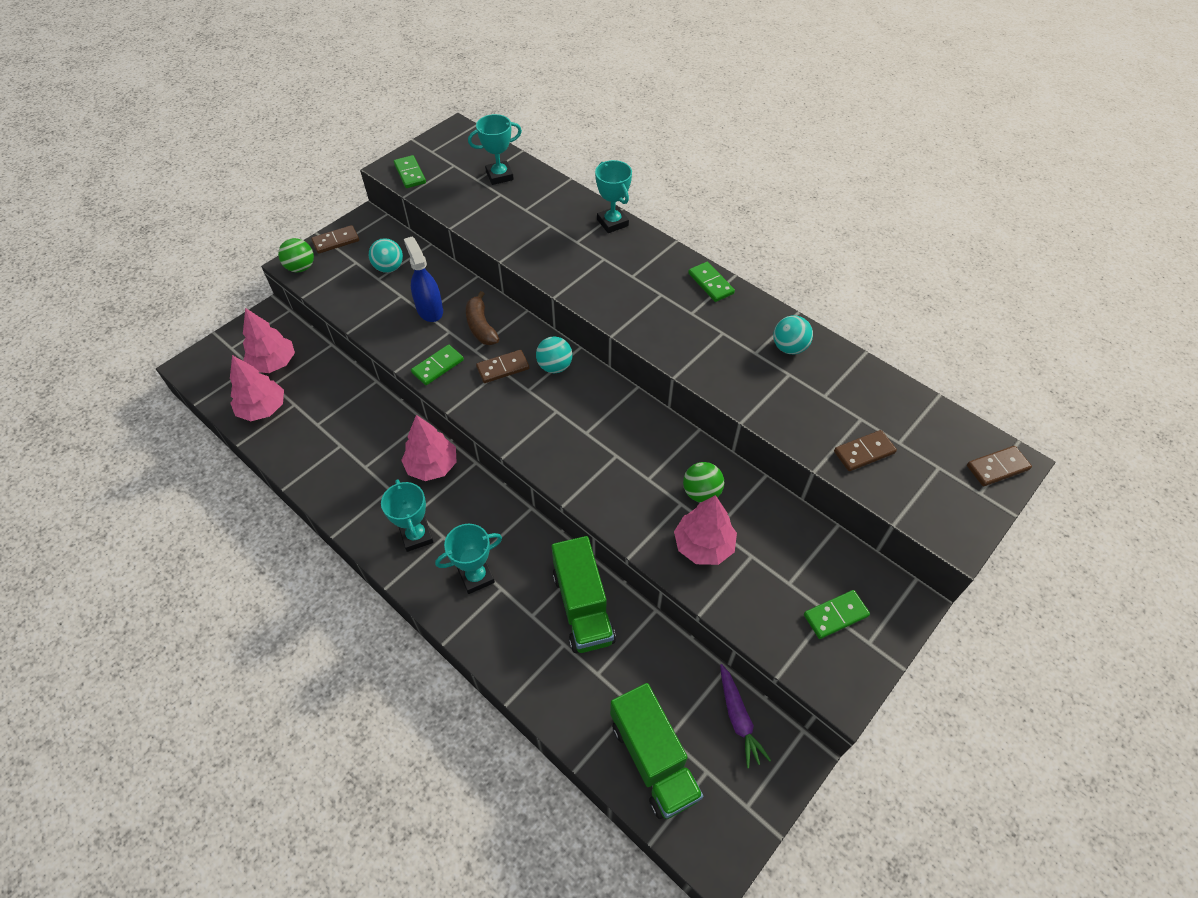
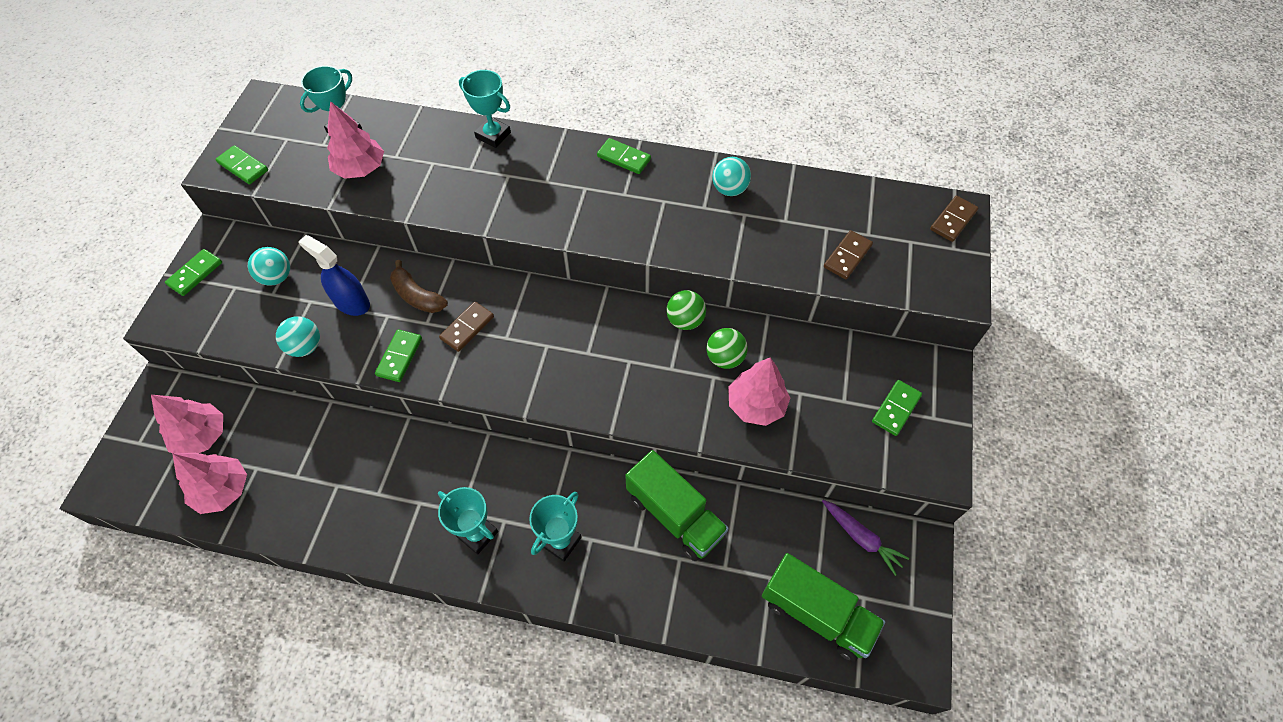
camera: 30 degrees left, 5 degrees up
green ball [278,238,314,272] -> green ball moved to [666,290,706,330]
brown domino [311,225,359,254] -> green domino [165,249,222,296]
pink tree [401,415,457,481] -> pink tree moved to [327,101,384,179]
turquoise ball [536,336,573,373] -> turquoise ball moved to [276,316,320,357]

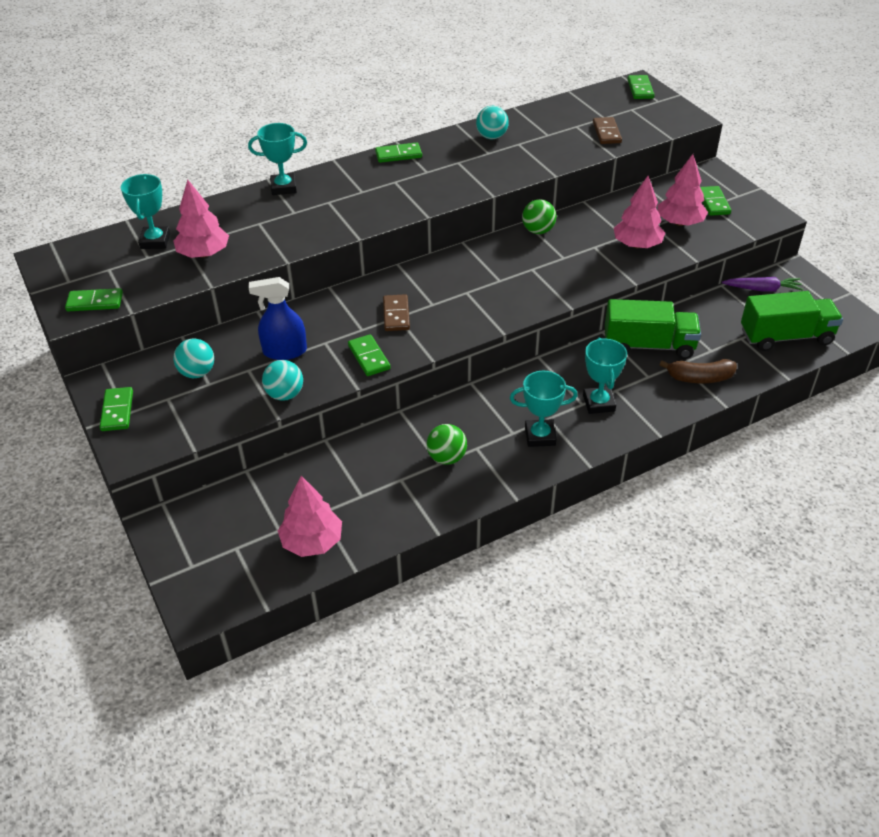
camera: 40 degrees left, 15 degrees down
pink tree [151,395,223,453] -> pink tree moved to [658,154,708,226]
brown banana [390,260,448,313] -> brown banana moved to [659,359,737,383]
green ball [706,328,748,369] -> green ball moved to [426,424,467,465]
brown domino [930,196,978,242] -> green domino [627,75,654,99]

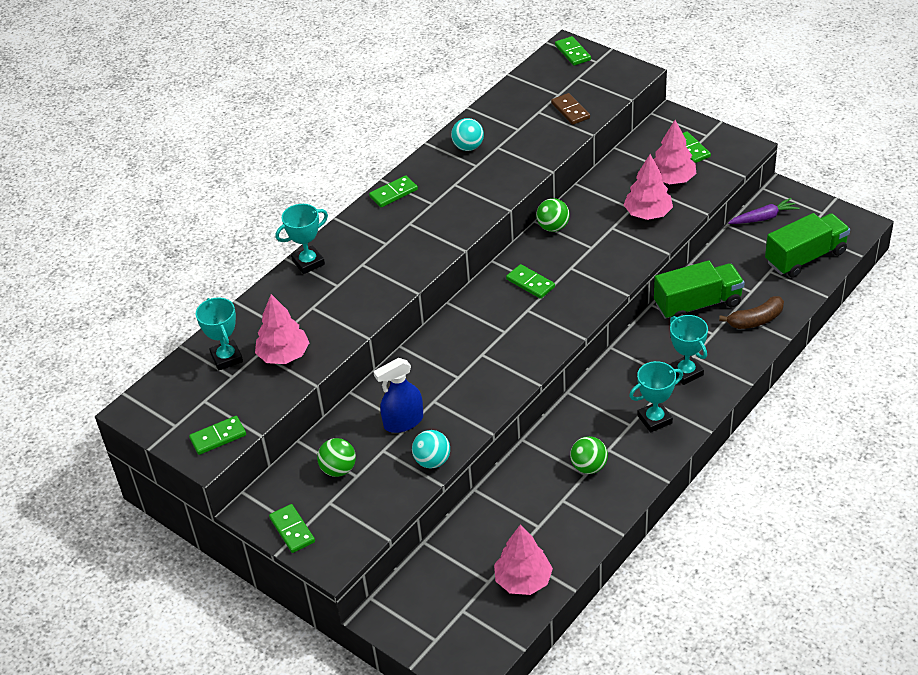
camera: 20 degrees left, 0 degrees up
turquoise ball [173,339,214,378] -> green ball [317,438,356,477]
green domino [348,334,391,376] -> green domino moved to [506,264,555,299]
brown domino [383,294,410,331] -> none

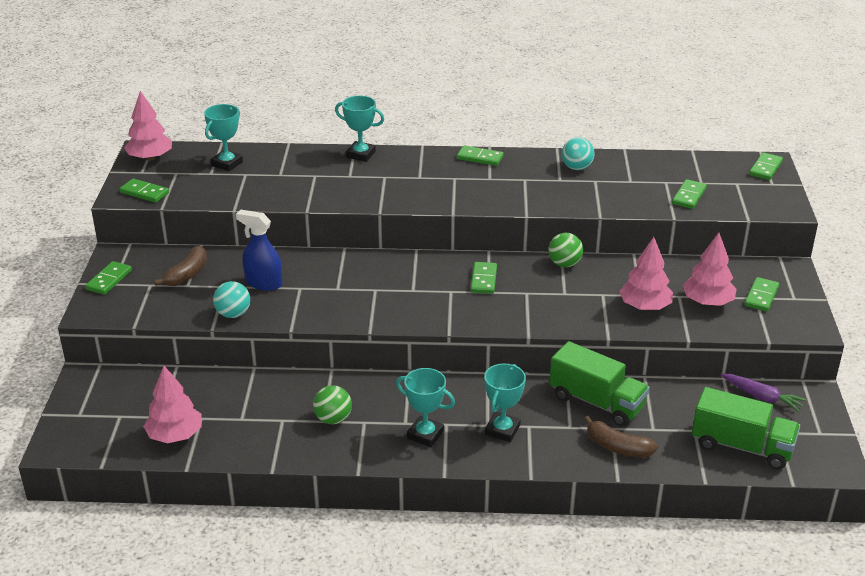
camera: 50 degrees right, 10 degrees down
pink tree [255,294,309,364] -> pink tree moved to [124,91,172,161]
green ball [317,438,356,477] -> brown banana [154,246,207,286]
brown domino [551,93,590,125] -> green domino [672,179,707,209]

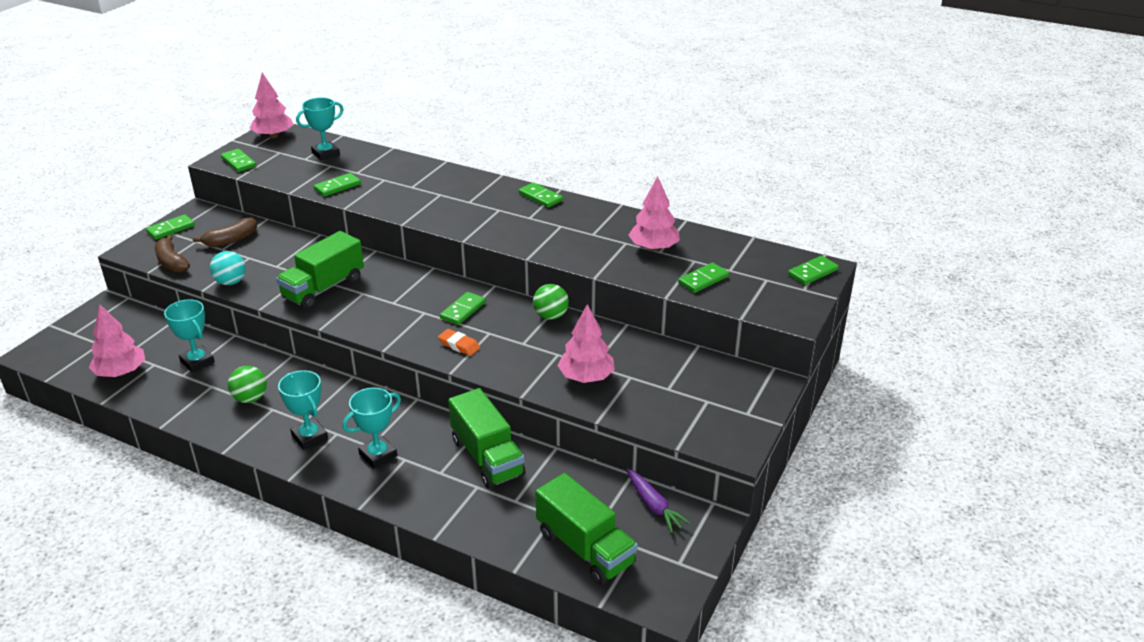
camera: 25 degrees right, 0 degrees up
blue spray bottle [236,210,282,291] -> none
turquoise trophy [335,96,384,162] -> turquoise trophy moved to [164,300,215,372]
turquoise ball [562,137,594,170] -> none
brown banana [584,416,658,458] -> brown banana moved to [155,235,190,273]
pink tree [682,233,737,306] -> pink tree moved to [629,176,680,251]
green domino [744,277,779,312] -> green domino moved to [314,173,361,197]
none -> green truck [276,231,364,309]
none -> orange eraser [438,329,480,356]

